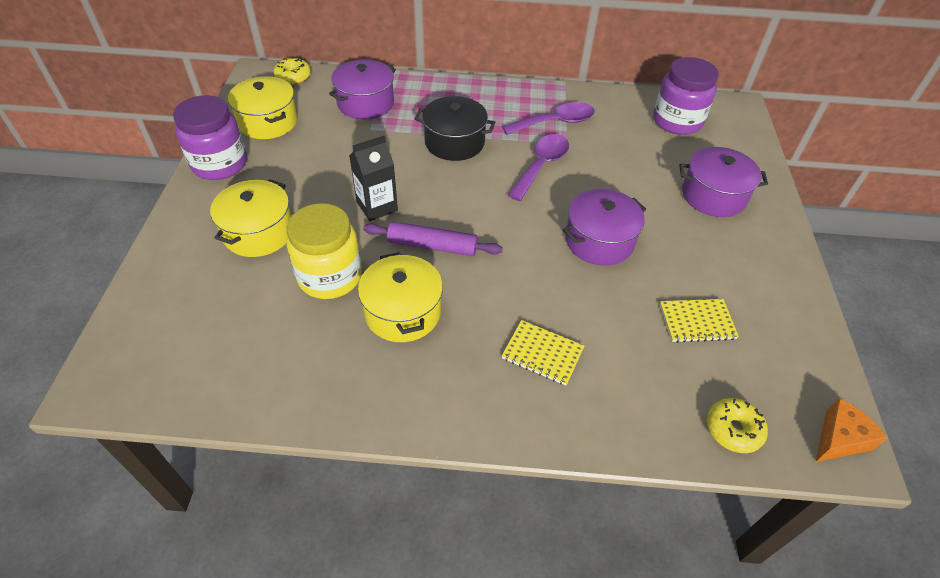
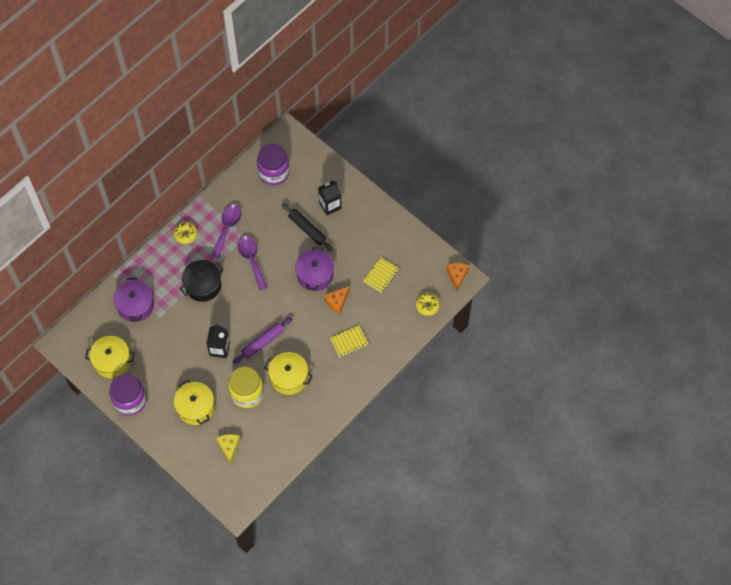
camera: 50 degrees left, 15 degrees up
yellow donut [273,57,311,85] -> yellow donut moved to [173,222,198,244]
purple pot [679,147,768,217] -> black carton [318,181,342,215]
none -> yellow cheese [216,434,240,464]
none -> black rolling pin [282,203,333,251]
none -> orange cheese [324,287,350,314]

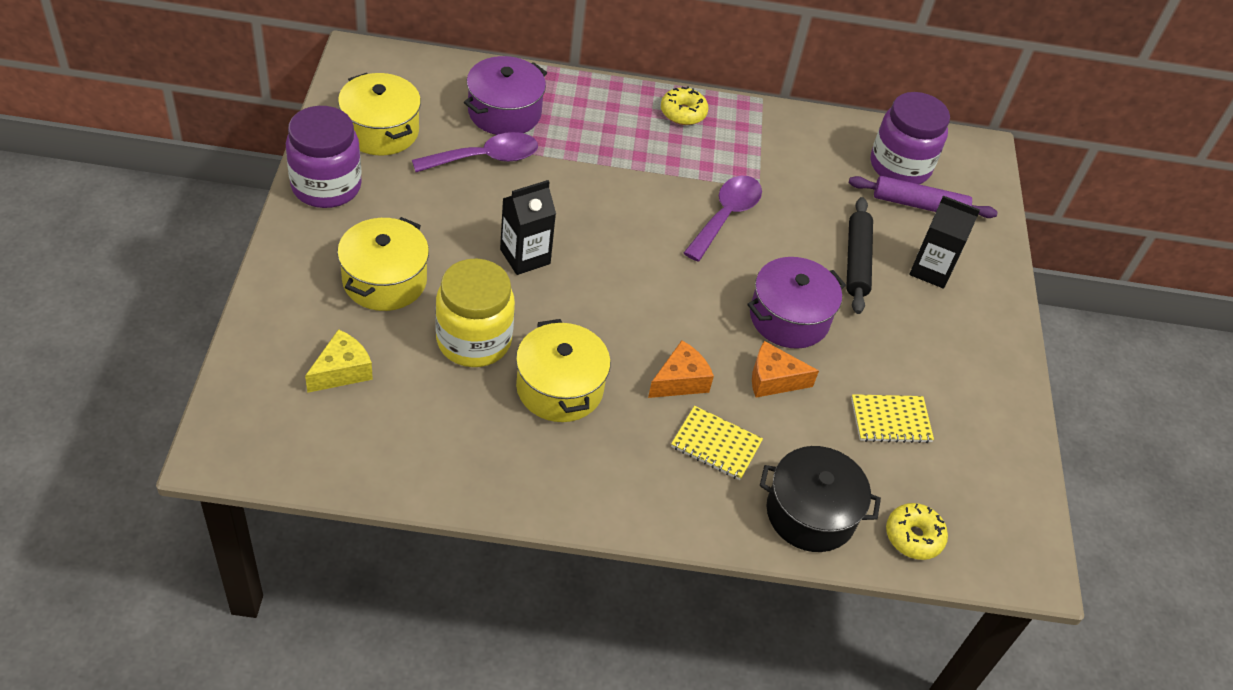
camera: 45 degrees right, 15 degrees down
black pot [179,260,224,302] -> black pot moved to [760,446,881,552]
purple spoon [211,204,241,259] -> purple spoon moved to [412,132,538,172]
purple rolling pin [233,317,292,364] -> purple rolling pin moved to [849,176,998,218]
orange cheese [446,263,469,291] -> orange cheese moved to [648,340,714,398]

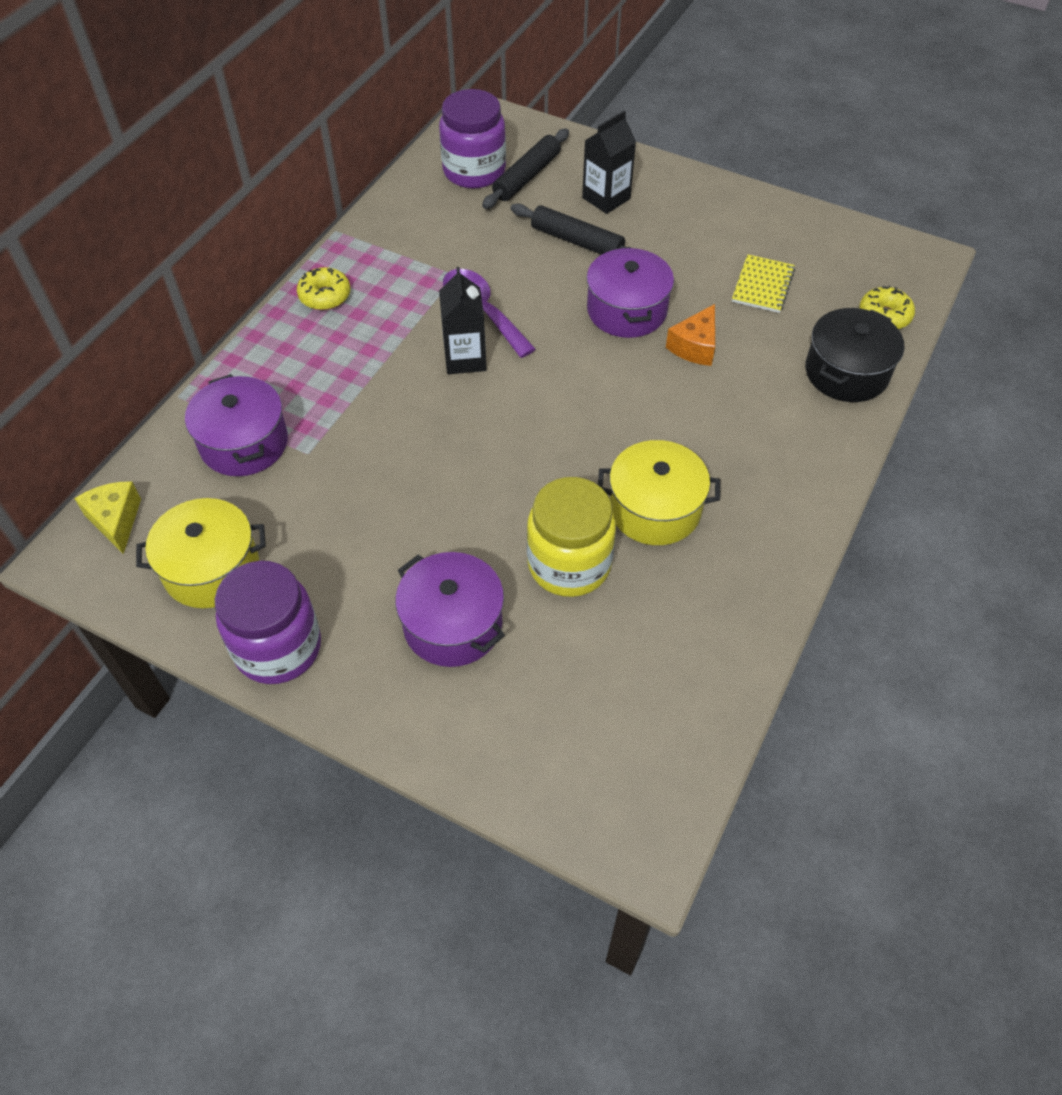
camera: 60 degrees left, 5 degrees up
yellow cheese [305,329,373,393] -> yellow cheese moved to [74,481,141,554]
yellow pot [337,217,429,311] -> purple pot [395,552,505,667]
purple spoon [412,132,538,172] -> none
black carton [500,180,556,275] -> black carton moved to [439,267,487,374]
orange cheese [648,340,714,398] -> none
yellow notebook [671,406,763,480] -> none
purple rolling pin [849,176,998,218] -> black rolling pin [482,129,569,209]

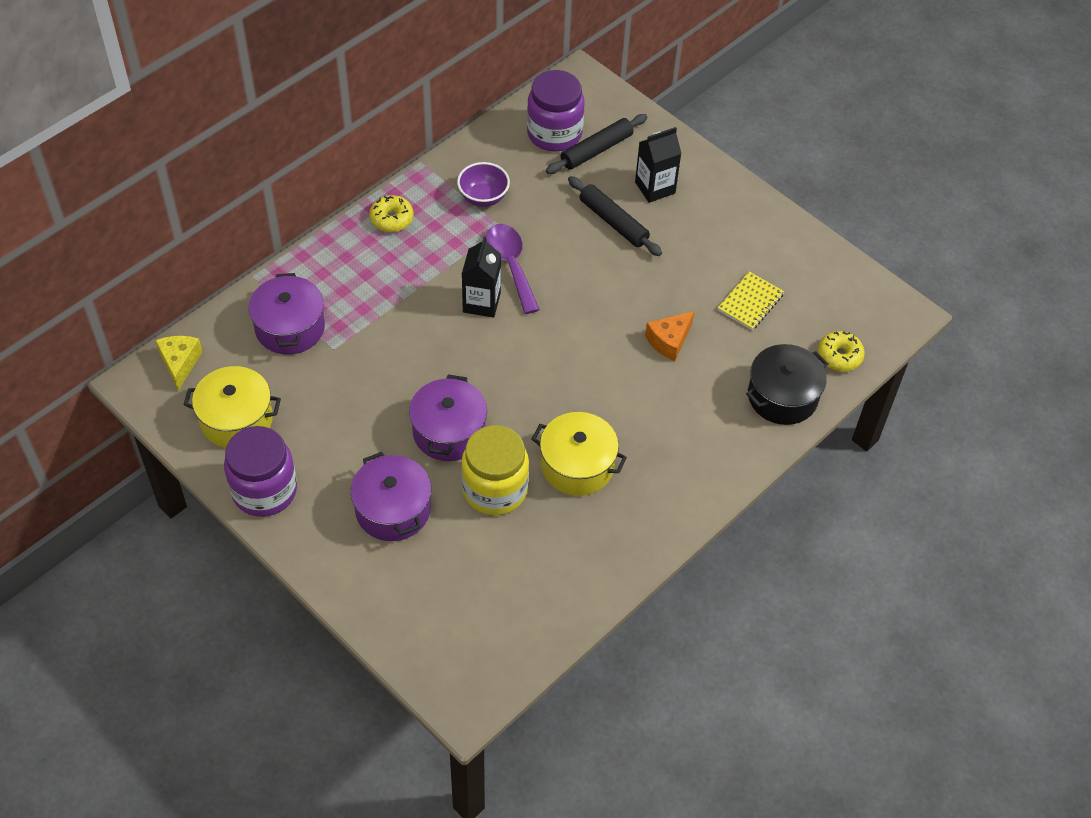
camera: 15 degrees right, 0 degrees up
purple pot [587,247,674,338] -> purple pot moved to [409,374,487,461]
none -> purple bowl [457,162,510,207]

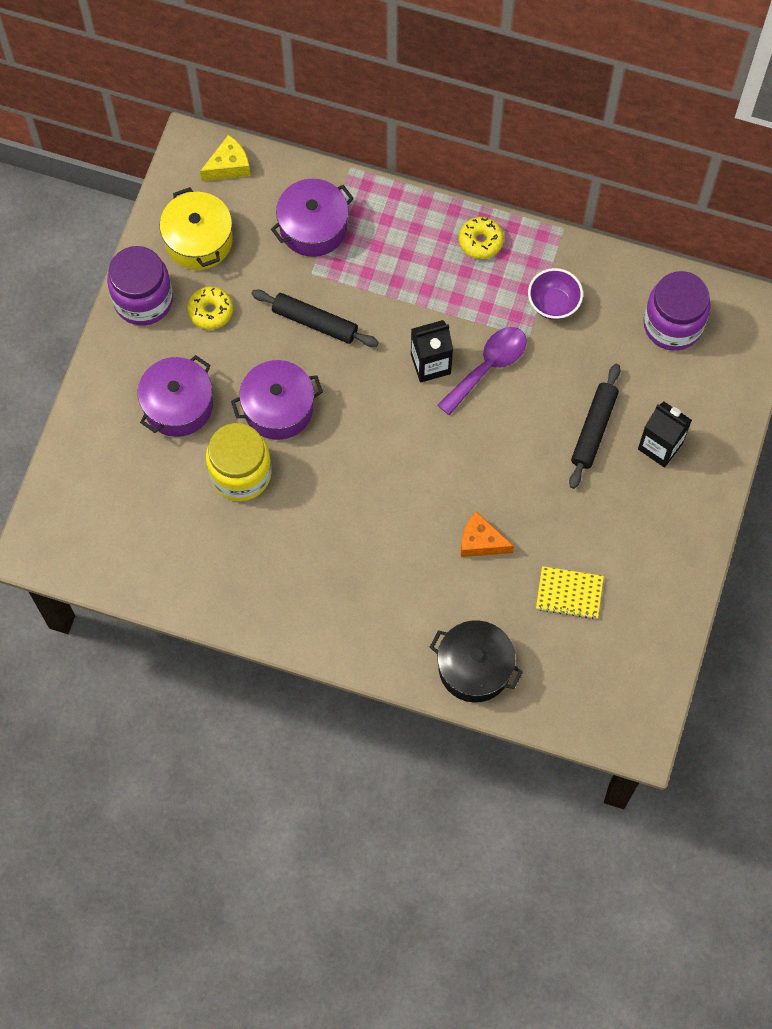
camera: 65 degrees right, 15 degrees up
yellow pot [532,412,627,496] -> none
black rolling pin [546,114,647,174] -> black rolling pin moved to [251,290,379,347]
yellow donut [818,331,865,371] -> yellow donut moved to [187,286,233,330]

